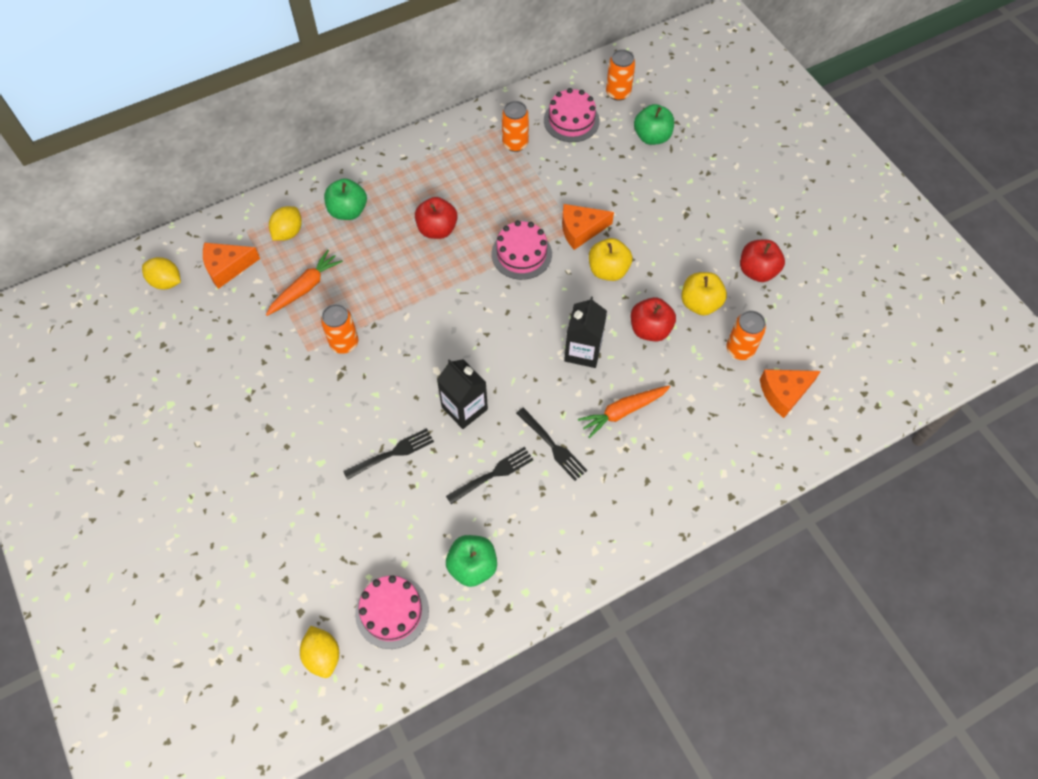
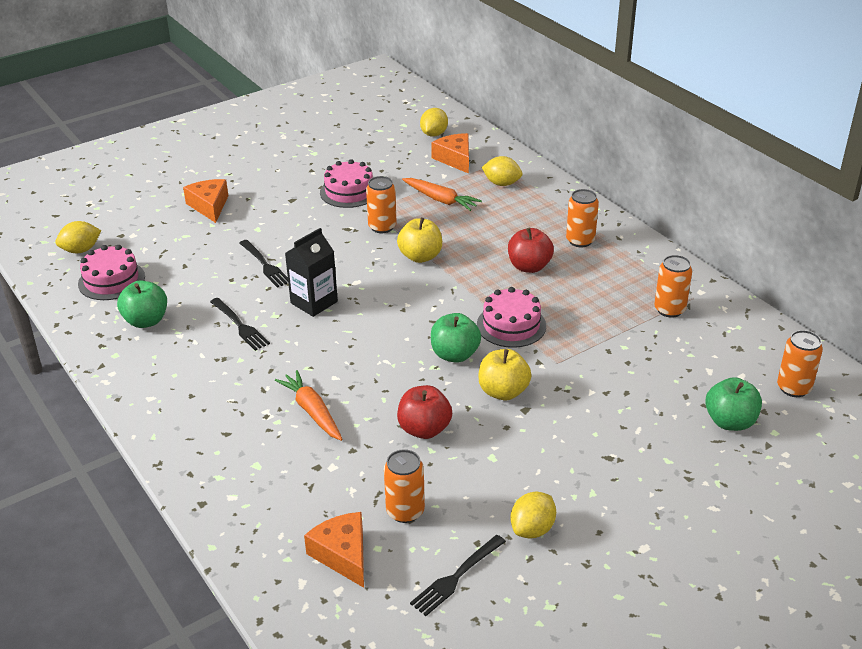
camera: 85 degrees right, 25 degrees down
green apple [324,178,367,220] -> green apple moved to [431,313,481,363]
black fork [516,408,587,481] -> black fork moved to [410,535,506,616]
pink cake [544,88,600,142] -> pink cake moved to [320,159,373,208]
orange cheese [562,204,614,250] -> orange cheese moved to [183,179,228,223]
black carton [564,297,607,368] -> none
yellow apple [681,272,727,316] -> yellow apple moved to [397,218,442,263]
red apple [740,240,785,282] -> yellow lemon [511,492,556,538]
none -> orange can [566,189,599,247]

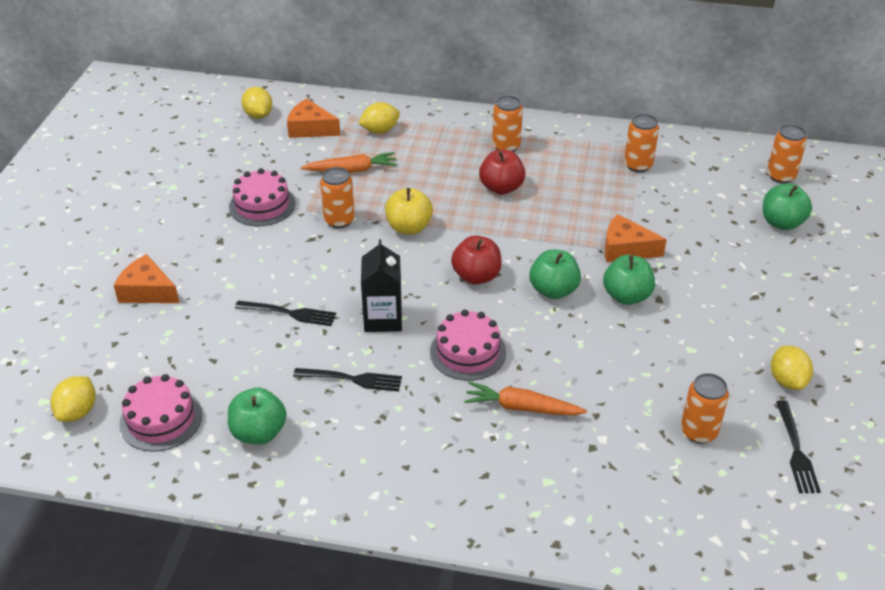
camera: 45 degrees left, 5 degrees up
orange cheese [304,512,364,588] -> orange cheese moved to [605,214,667,262]
red apple [397,385,452,439] -> red apple moved to [451,235,502,285]
pink cake [477,287,546,348] -> pink cake moved to [430,310,506,381]
yellow apple [478,349,532,400] -> green apple [603,255,655,305]

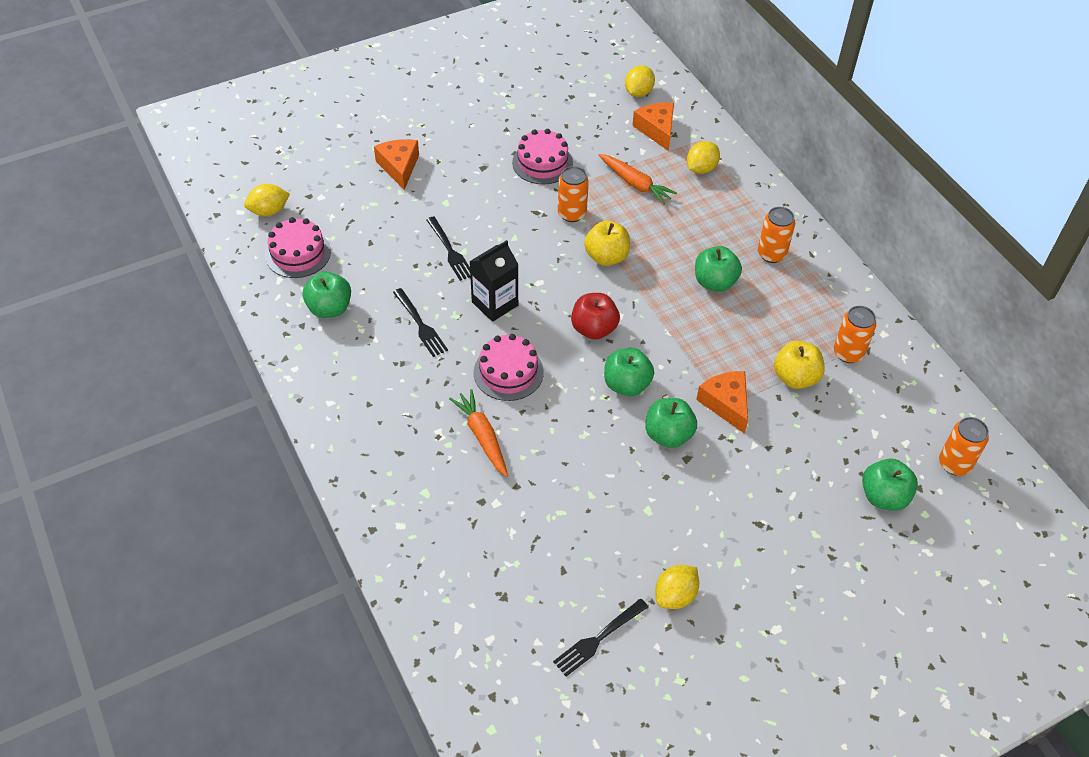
camera: 50 degrees right, 10 degrees up
yellow lemon [358,102,400,134] -> yellow lemon turned 75 degrees counterclockwise [687,141,720,174]
red apple [479,150,525,195] -> green apple [695,246,742,292]
orange can [681,373,729,443] -> none
none -> yellow apple [774,341,825,389]

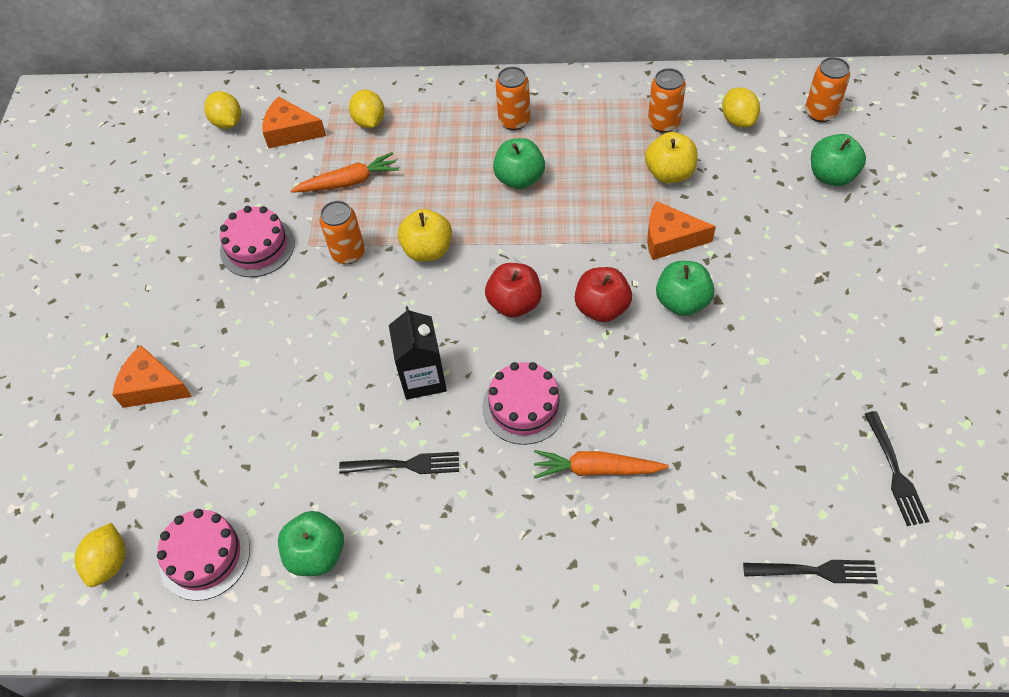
camera: 55 degrees left, 5 degrees up
black fork [426,216,470,281] -> black fork moved to [743,560,878,584]
green apple [604,348,654,396] -> red apple [575,267,632,322]
yellow lemon [655,565,699,609] -> yellow lemon moved to [722,87,760,128]

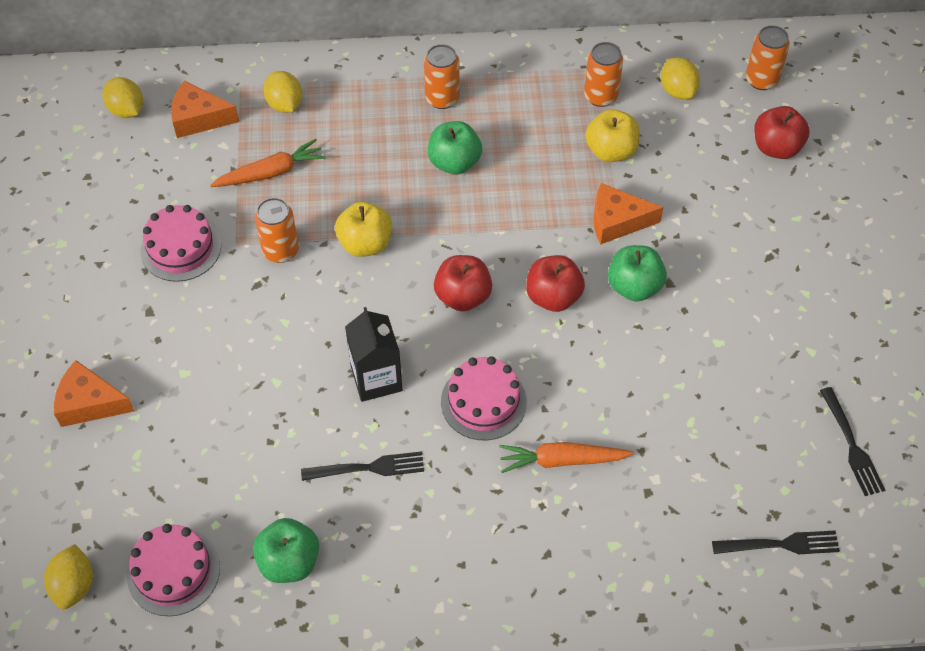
camera: 10 degrees left, 0 degrees up
green apple [811,134,866,186] -> red apple [754,106,810,159]

